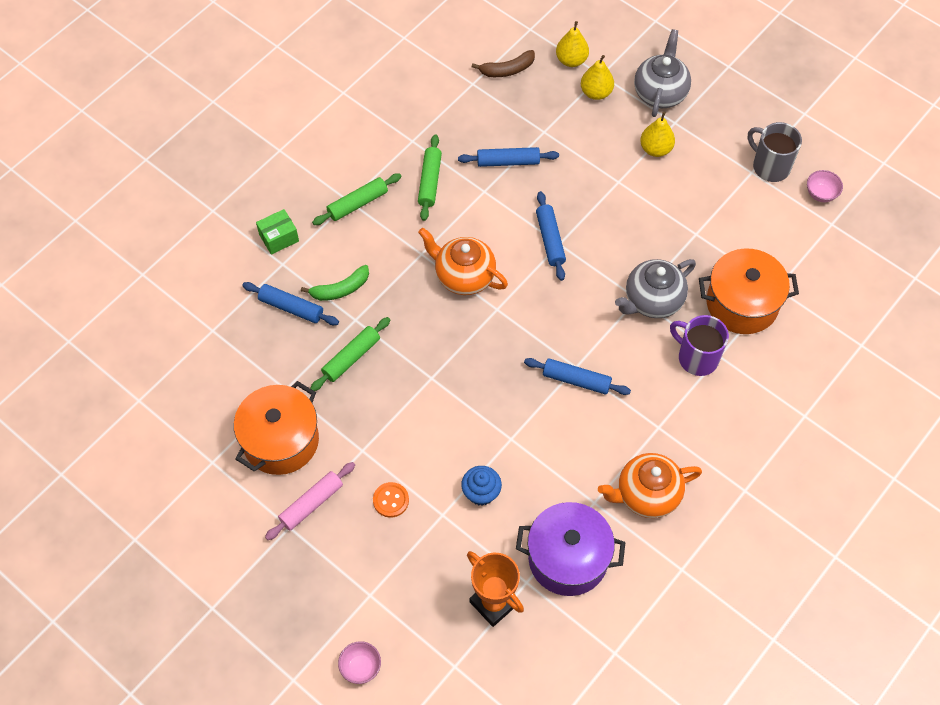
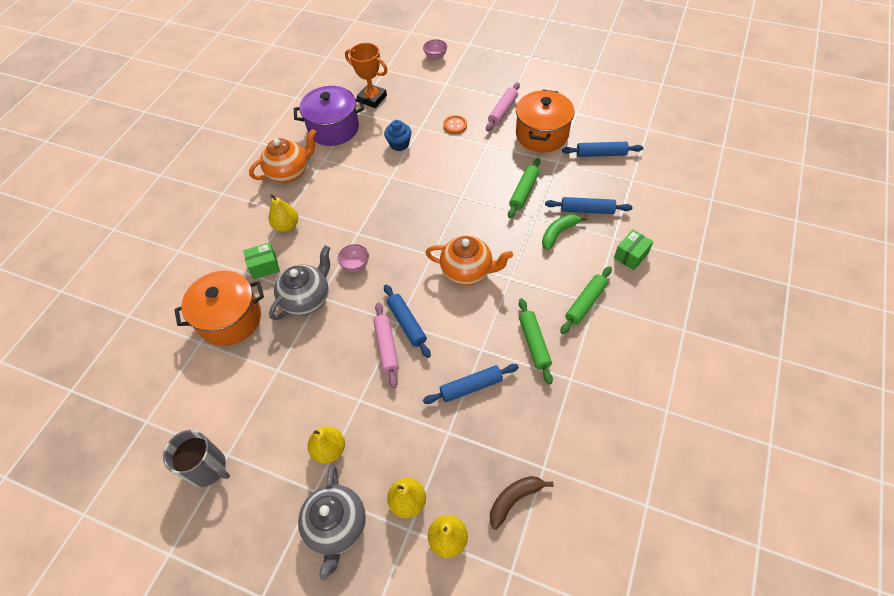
camera: 165 degrees right, 5 degrees down
blue rolling pin [524,358,631,395] -> blue rolling pin moved to [562,142,643,157]
purple mug [670,315,729,376] -> green box [243,242,280,279]
pink bowl [807,170,843,202] -> pink bowl moved to [338,244,369,272]
none -> yellow pear [269,194,298,232]
none -> pink rolling pin [373,302,399,388]

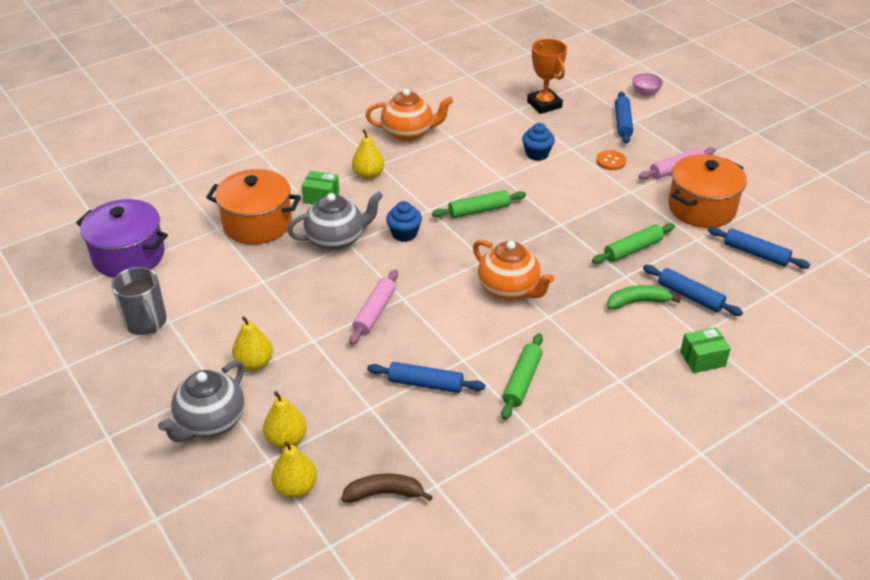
camera: 30 degrees right, 15 degrees down
purple pot [294,86,364,146] -> purple pot moved to [76,199,168,278]
pink bowl [338,244,369,272] -> blue cupcake [386,201,422,242]
blue rolling pin [384,284,431,358] -> blue rolling pin moved to [615,91,633,144]
green rolling pin [560,266,612,334] -> green rolling pin moved to [432,190,526,218]

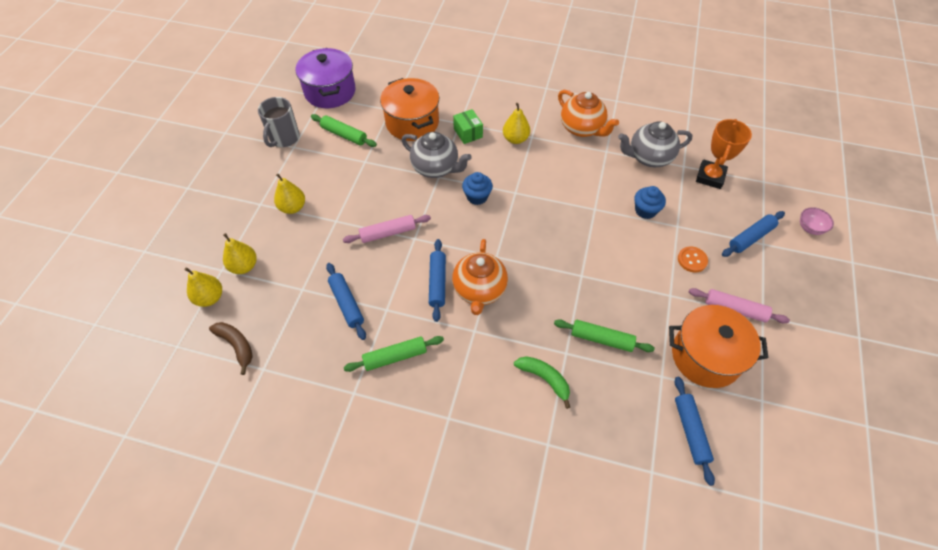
camera: 50 degrees right, 15 degrees up
grey teapot [158,360,245,442] -> grey teapot moved to [618,122,692,167]
green rolling pin [432,190,526,218] -> green rolling pin moved to [311,114,377,147]
blue rolling pin [643,265,743,316] -> blue rolling pin moved to [429,239,446,322]
green box [680,327,731,373] -> none

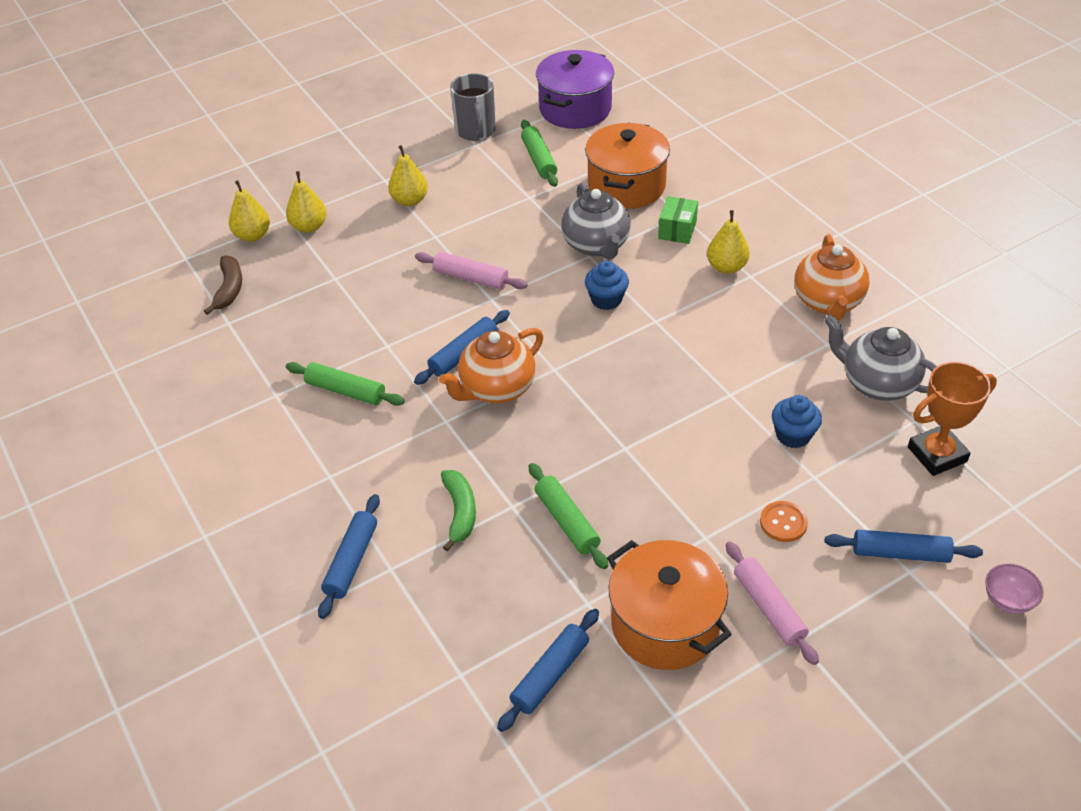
camera: 45 degrees right, 10 degrees down
grey mug [258,97,300,147] -> grey mug turned 75 degrees counterclockwise [450,73,496,141]
blue rolling pin [326,263,366,340] -> blue rolling pin moved to [318,494,380,619]

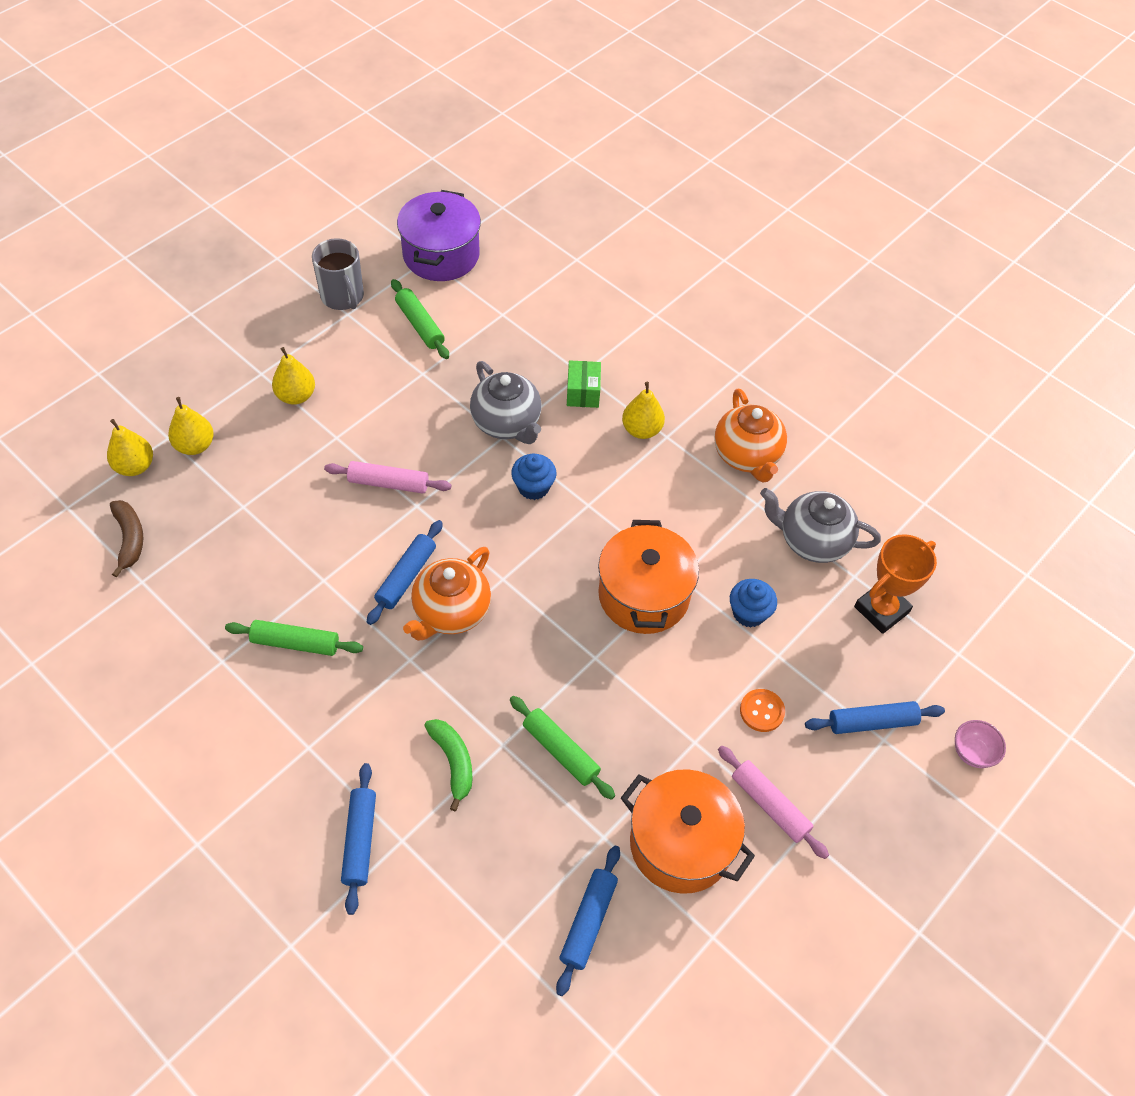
camera: 20 degrees left, 10 degrees up
orange pot [585,122,670,209] -> orange pot moved to [598,520,699,634]

